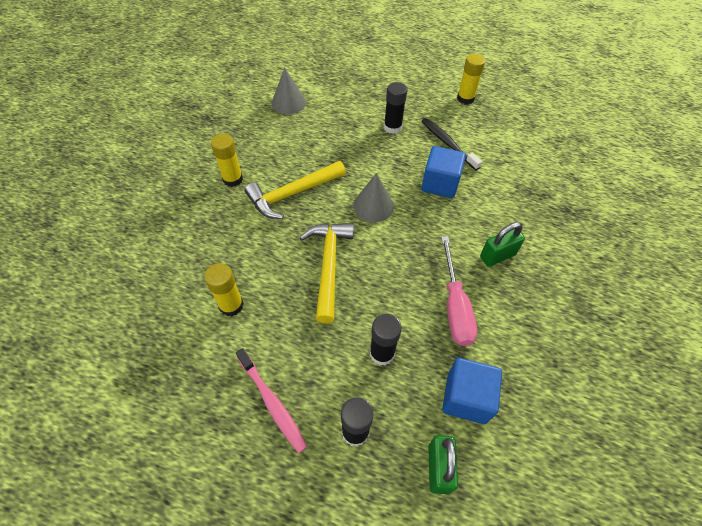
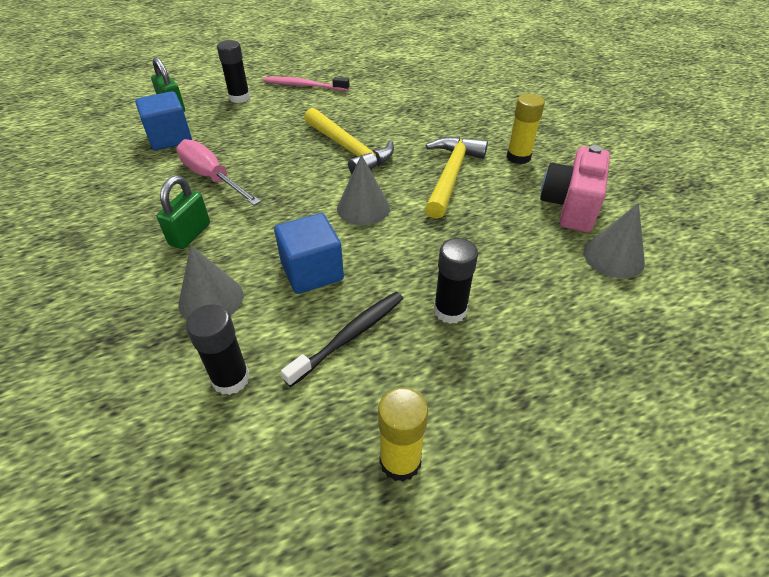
camera: 140 degrees right, 10 degrees down
yellow glue stick [204,263,244,316] -> none
black glue stick [370,314,402,366] -> black glue stick moved to [186,304,250,395]
black toothbrush [422,118,482,170] -> black toothbrush turned 60 degrees counterclockwise [281,292,403,387]
none -> grey cone [178,245,243,320]
none -> pink camera [540,145,610,232]

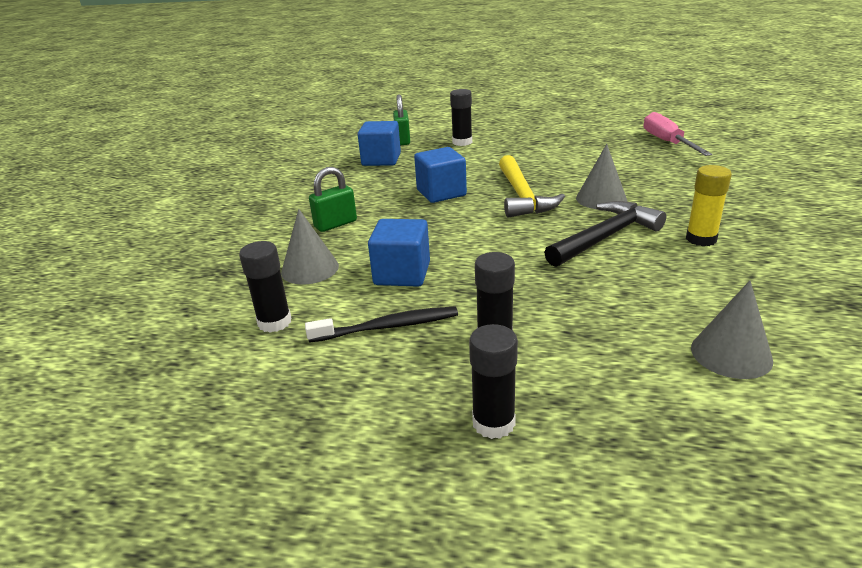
camera: 35 degrees right, 15 degrees down
pink screwdriver [176,139,261,205] -> pink screwdriver moved to [644,112,712,156]
pink toothbrush [263,77,350,91] -> none
grey cone [337,155,390,225] -> grey cone moved to [576,144,627,209]
yellow glue stick [378,388,428,482] -> none
yellow hammer [425,137,488,219] -> black hammer [544,201,666,267]
pink camera [540,145,610,232] -> none
none -> blue cube [414,147,467,203]
none -> black glue stick [469,324,518,439]

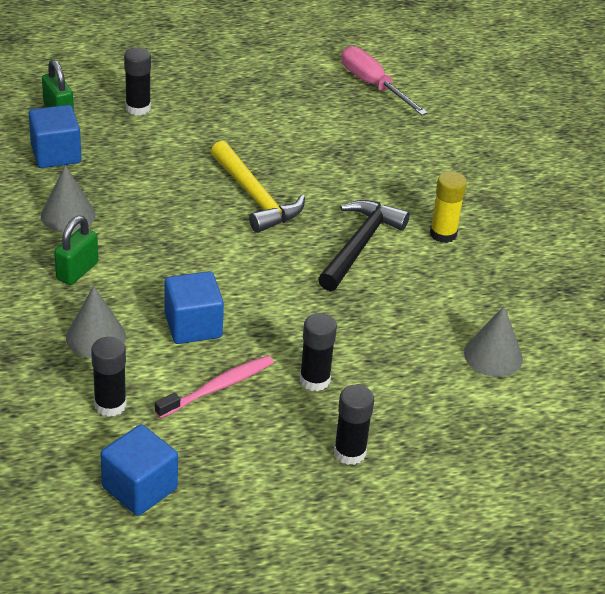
camera: 30 degrees left, 10 degrees up
black toothbrush [305,307,458,343] -> pink toothbrush [155,355,274,418]
blue cube [414,147,467,203] -> blue cube moved to [100,424,178,516]
grey cone [576,144,627,209] -> grey cone moved to [41,165,96,233]

